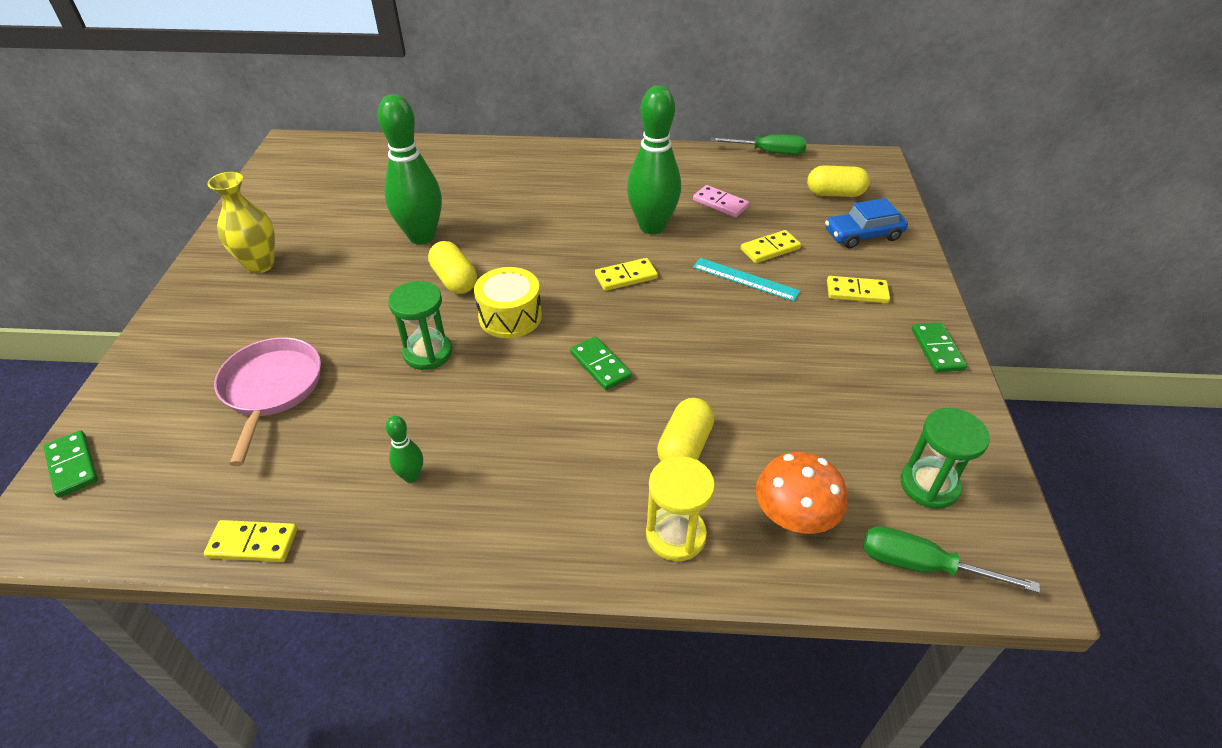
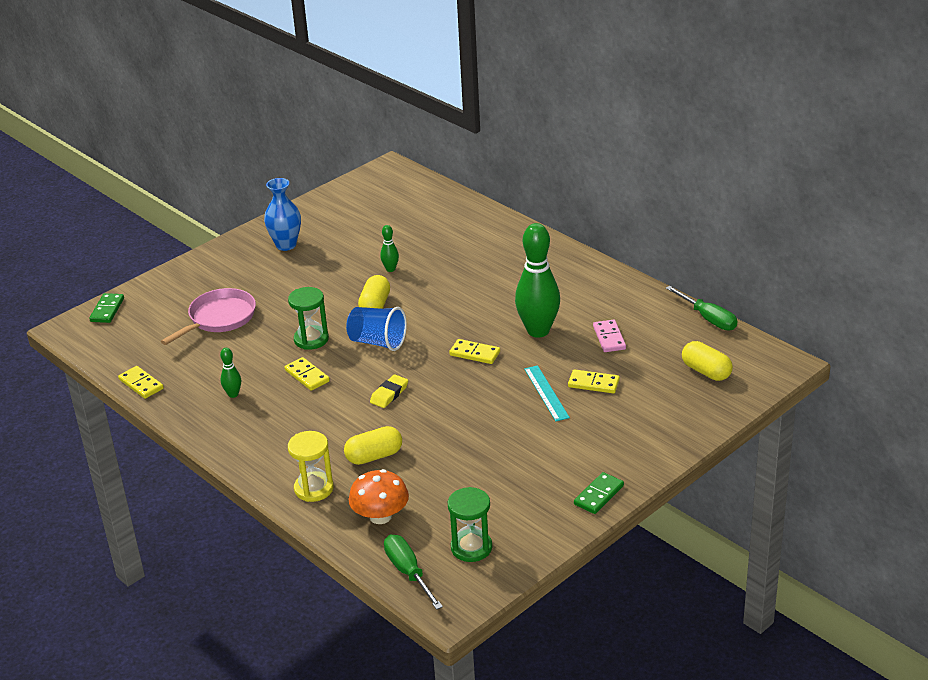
camera: 45 degrees right, 10 degrees down
yellow vase [207,172,275,274] -> blue vase [264,178,301,251]
green bowling pin [378,94,442,245] -> green bowling pin [380,225,399,272], size x0.44
yellow drum [474,267,542,338] -> blue cup [346,307,407,351]
green domino [570,336,632,390] -> yellow eraser [370,374,408,408]
blue car [825,198,908,248] -> none
yellow domino [827,276,890,303] -> yellow domino moved to [284,357,330,391]

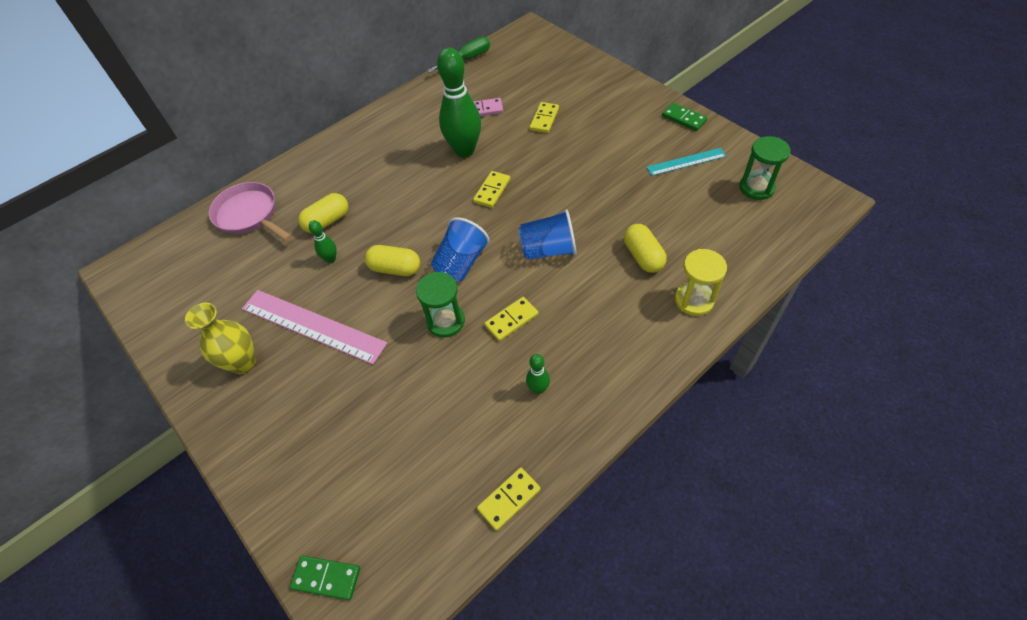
camera: 85 degrees left, 20 degrees up
pink pan [161,288,256,345] -> pink pan moved to [209,182,292,241]
blue vase [264,178,301,251] -> yellow vase [185,303,256,374]
orange mushroom [349,469,409,524] -> none
yellow eraser [370,374,408,408] -> blue cup [518,209,576,260]
green screwdriver [384,535,443,610] -> none
turquoise ruler [524,365,570,421] -> turquoise ruler moved to [646,148,727,176]
yellow capsule [682,341,733,381] -> yellow capsule moved to [298,193,348,233]
none -> pink ruler [242,290,387,365]

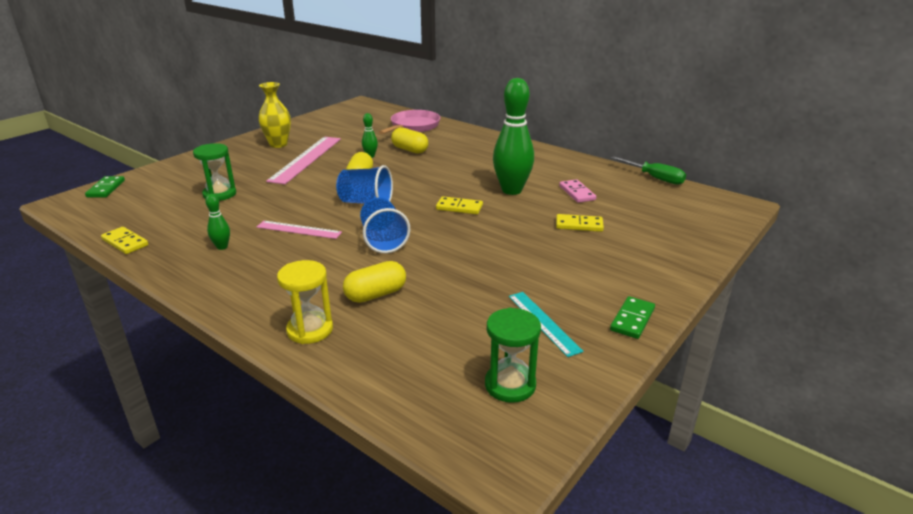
camera: 75 degrees right, 25 degrees down
green hourglass [416,272,465,338] -> green hourglass moved to [193,143,236,201]
yellow domino [484,297,538,341] -> pink ruler [257,221,342,239]

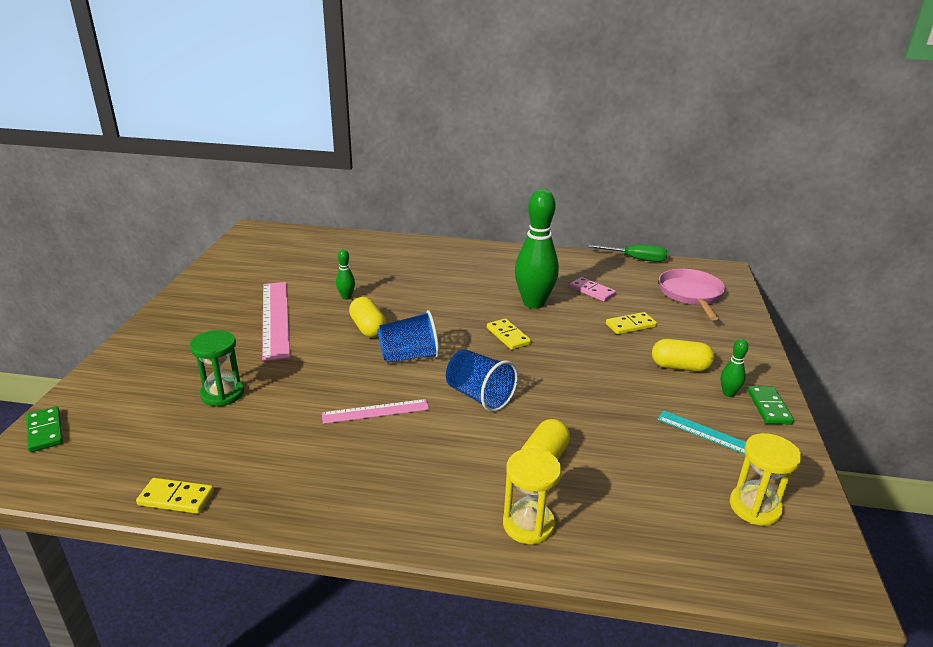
camera: 30 degrees left, 0 degrees up
green bowling pin [205,194,230,250] -> green bowling pin moved to [721,339,748,397]
yellow vase [258,82,291,148] -> none
pink pan [379,110,440,134] -> pink pan moved to [659,269,725,320]
yellow capsule [391,127,428,154] -> yellow capsule moved to [652,339,714,372]
yellow domino [436,196,483,214] -> yellow domino turned 75 degrees clockwise [487,318,531,350]
green hourglass [485,308,541,403] -> yellow hourglass [730,433,802,526]

